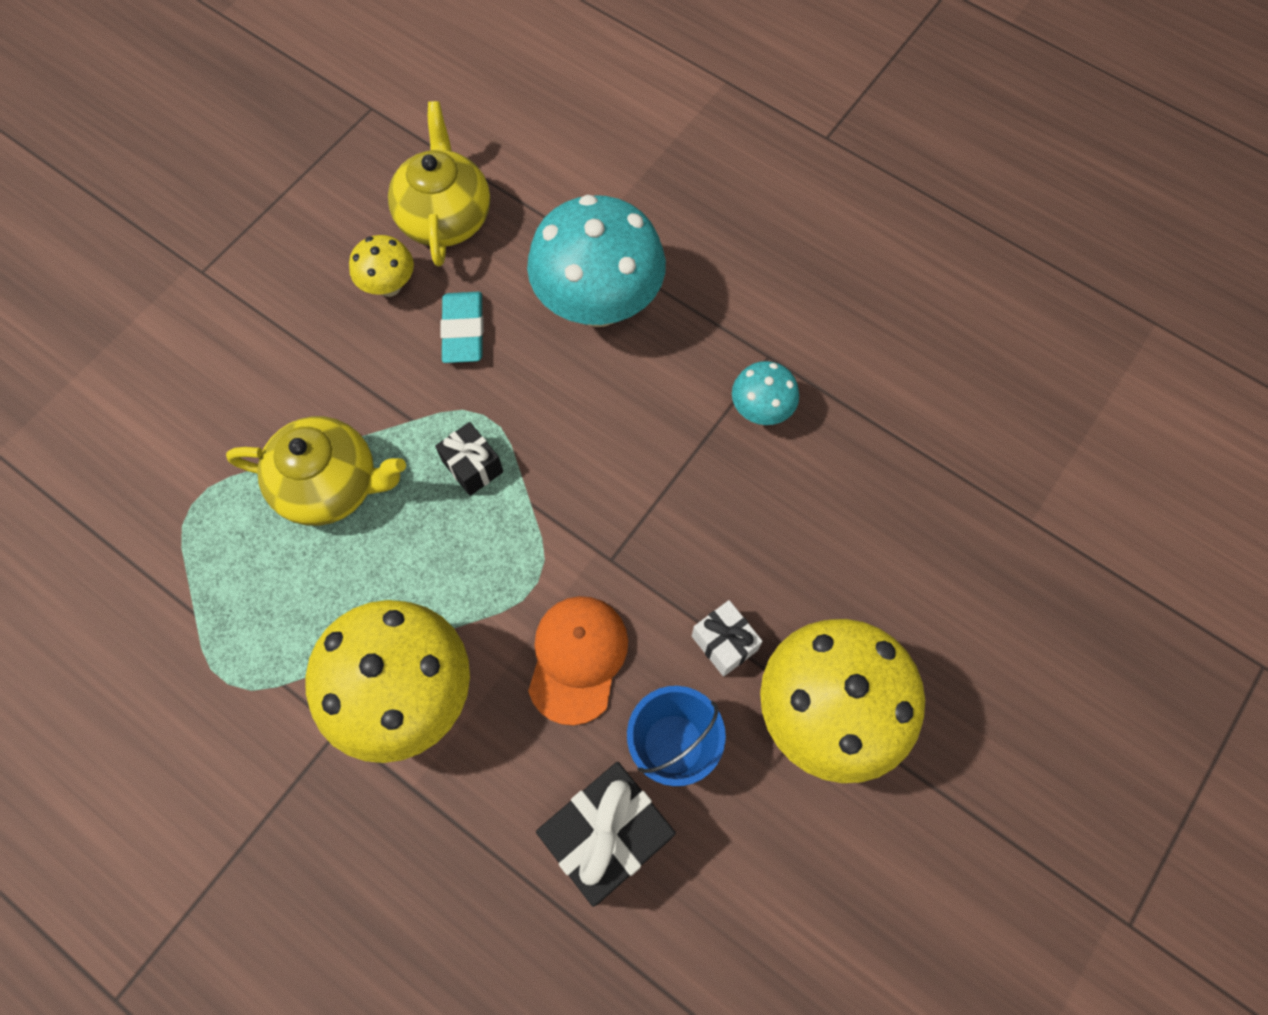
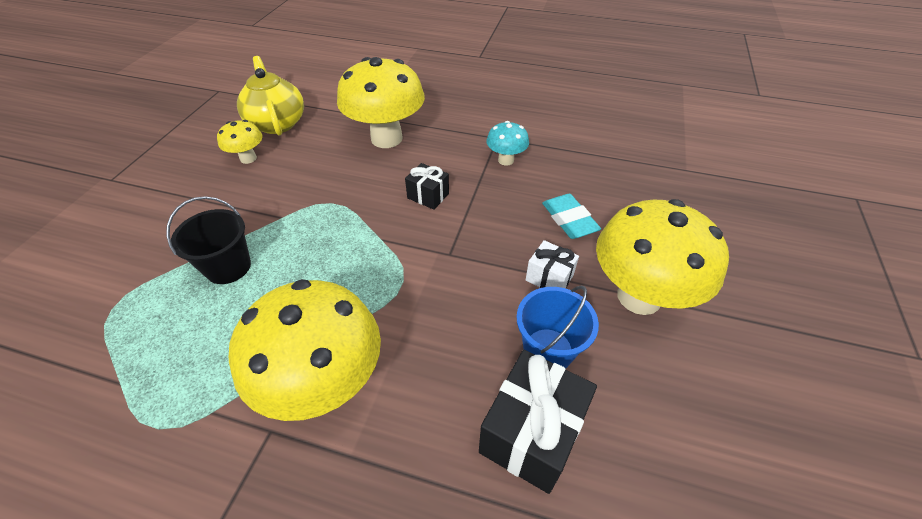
camera: 20 degrees left, 20 degrees down
yellow teapot [226,416,406,526] -> black bucket [166,196,251,284]
black gift [435,422,503,496] -> black gift moved to [405,163,449,210]
turquoise eraser [440,292,484,363] -> turquoise eraser moved to [542,194,601,239]
turquoise mushroom [527,195,666,327] -> yellow mushroom [337,57,425,148]
orange cap [528,596,628,725] -> none

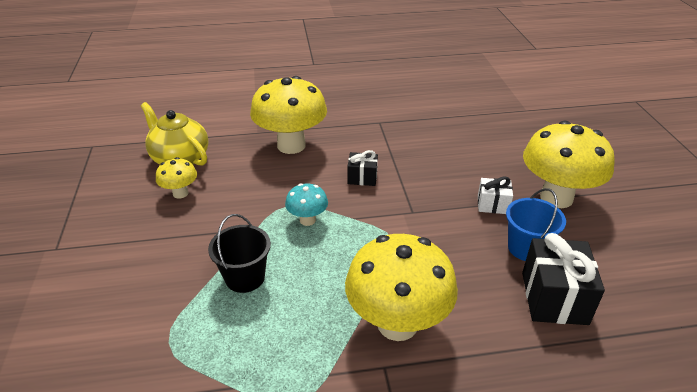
camera: 25 degrees left, 10 degrees down
turquoise mushroom [487,121,529,166] -> turquoise mushroom moved to [285,183,328,226]
turquoise eraser [542,194,601,239] -> none

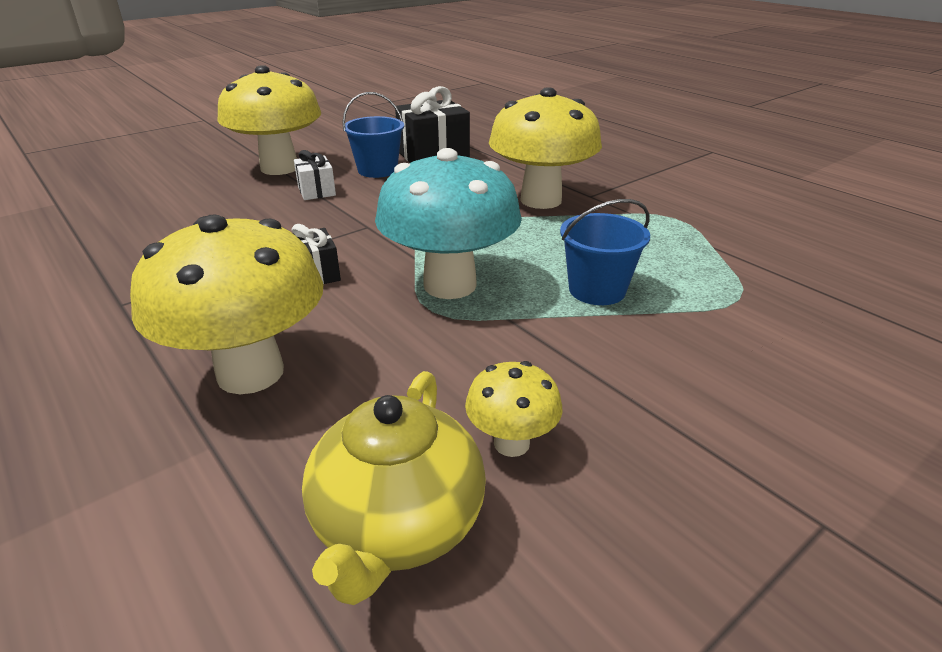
camera: 120 degrees left, 5 degrees down
black bucket [208,214,271,293] -> blue bucket [560,199,650,305]
turquoise mushroom [285,183,328,226] -> turquoise mushroom [375,148,522,299], size x2.07

